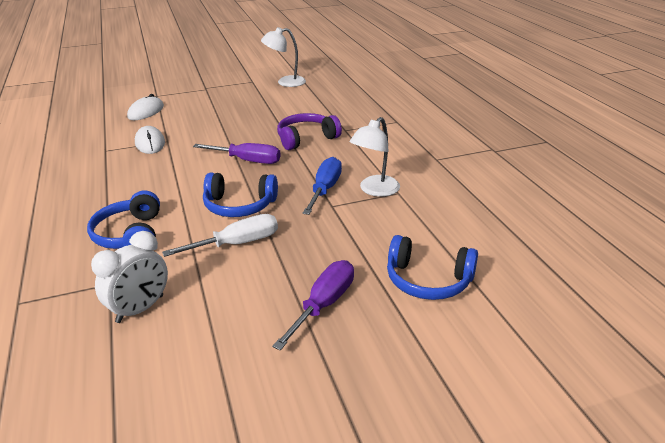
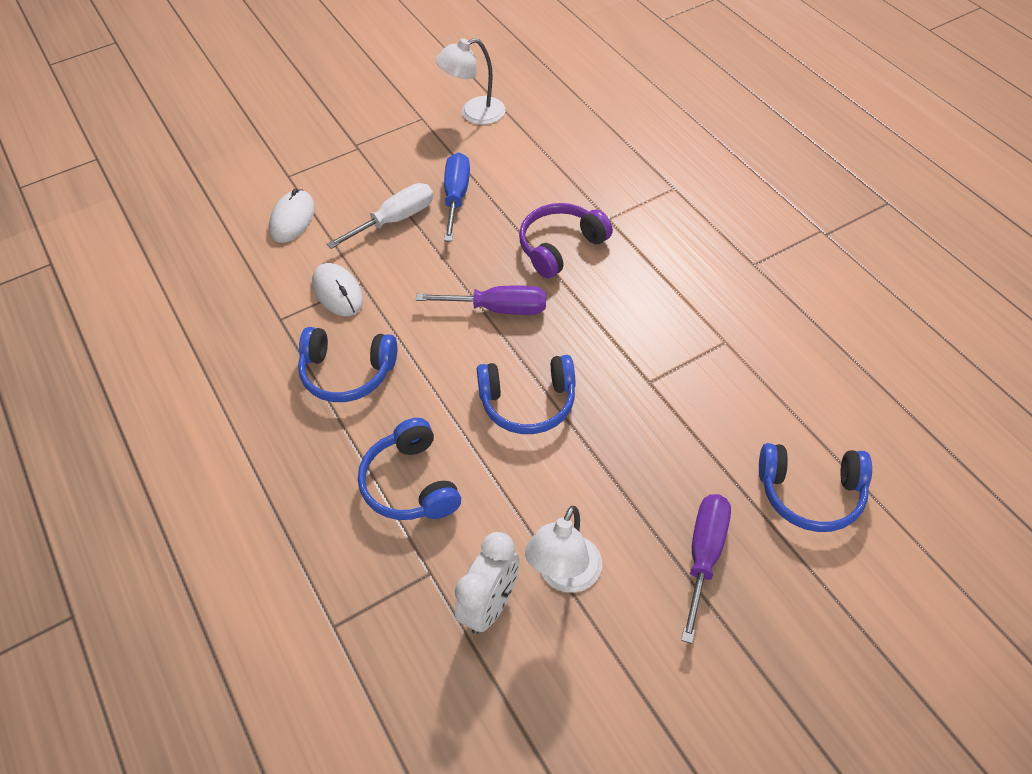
camera: 10 degrees left, 20 degrees up
white screwdriver [162,214,278,257] -> white screwdriver moved to [327,183,433,249]
blue screwdriver [303,157,342,215] -> blue screwdriver moved to [444,152,470,241]
white lamp [349,117,400,197] -> white lamp moved to [525,506,602,593]
none -> blue headphones [298,327,397,402]

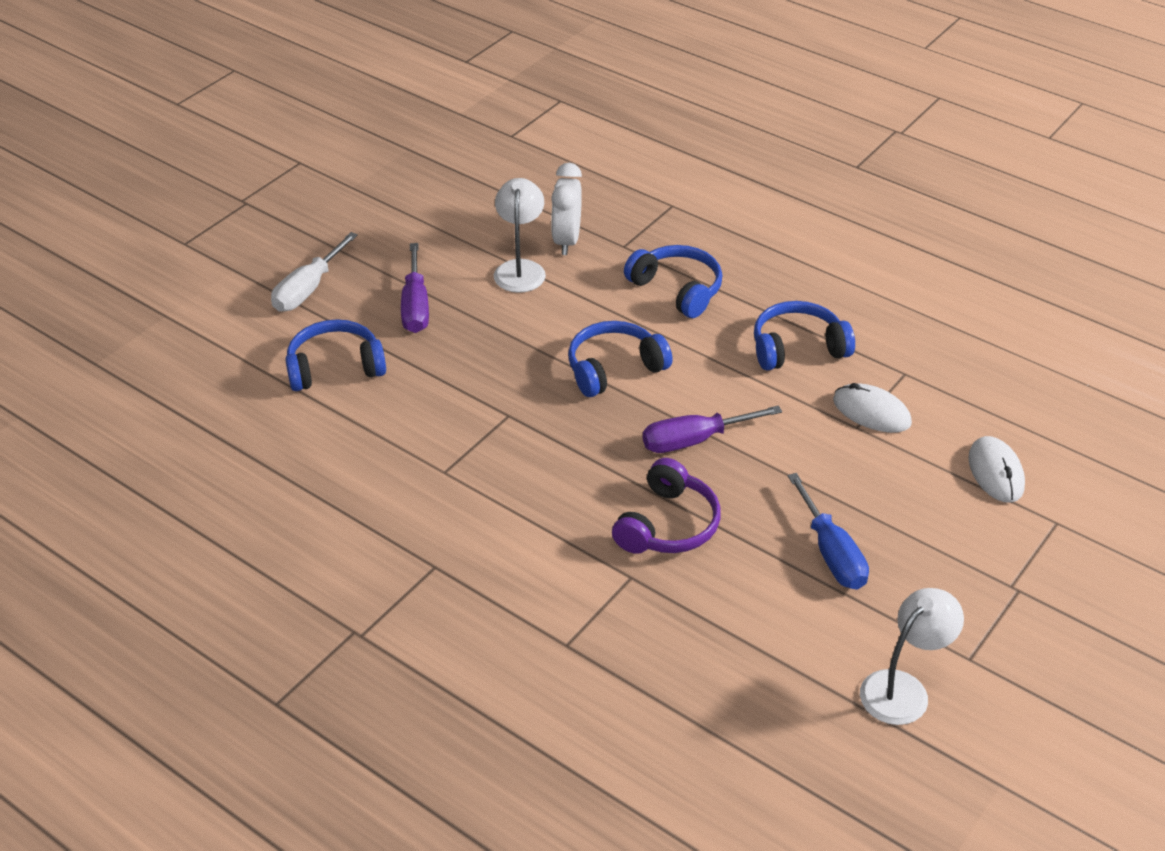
camera: 155 degrees right, 10 degrees down
white screwdriver [327,183,433,249] -> white screwdriver moved to [271,232,358,312]

